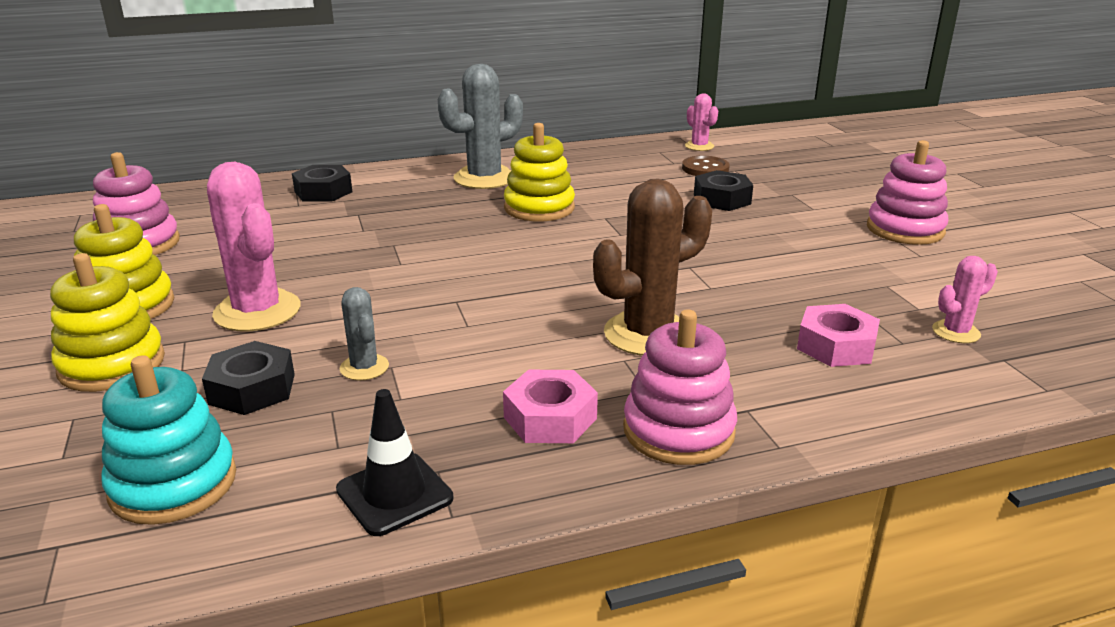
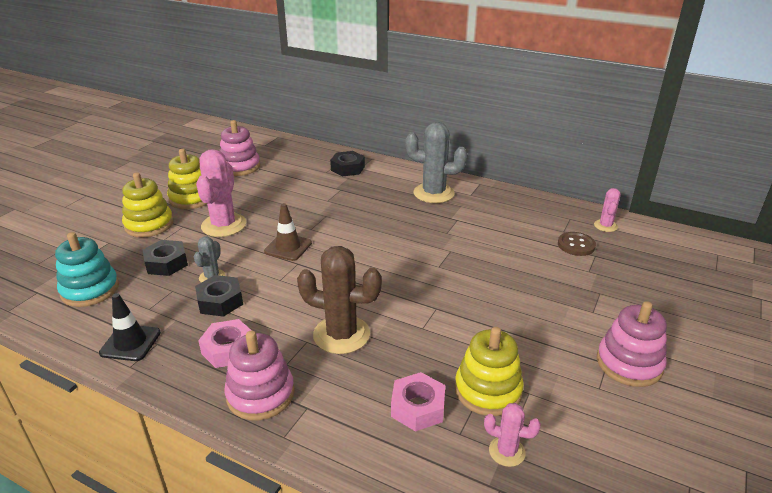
camera: 45 degrees right, 5 degrees up
yellow stacking toy [504,123,575,221] -> yellow stacking toy moved to [455,327,524,416]
black nut [694,170,753,211] -> black nut moved to [195,275,243,317]
none -> brown traffic cone [264,203,312,261]

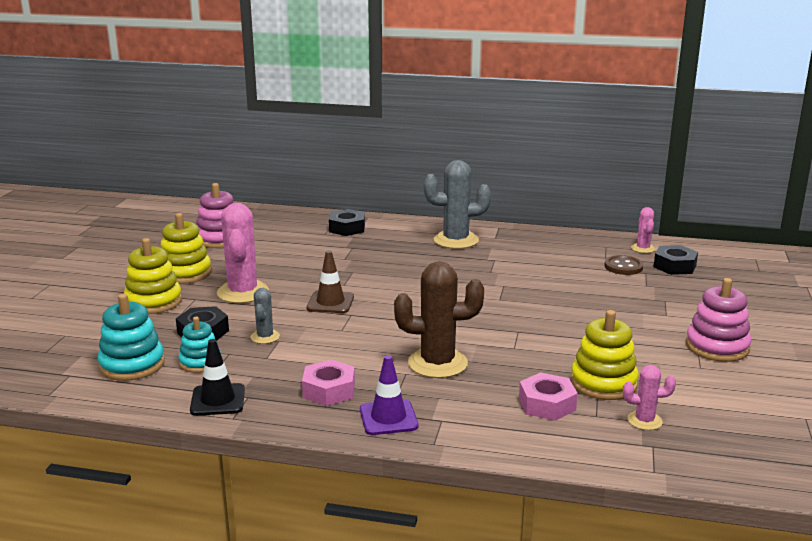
camera: 15 degrees left, 10 degrees down
black nut [195,275,243,317] -> black nut moved to [654,245,698,275]
pink stacking toy [224,331,295,420] -> purple traffic cone [360,355,418,435]
none -> turquoise stacking toy [179,317,221,373]

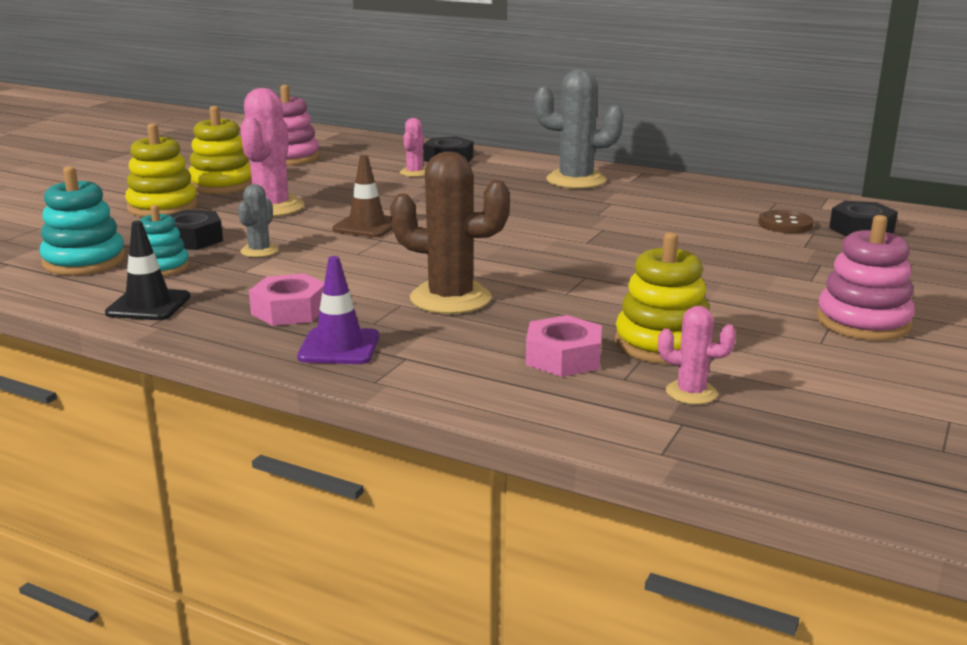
camera: 15 degrees right, 0 degrees up
pink cactus [631,207,655,253] -> pink cactus moved to [400,118,426,177]

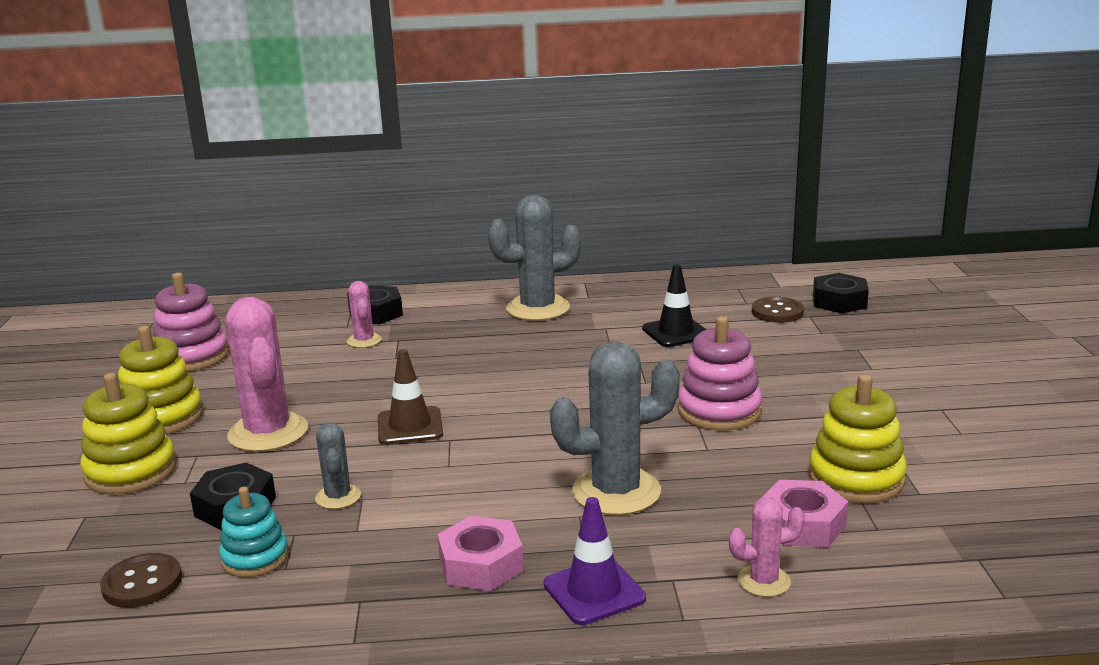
camera: 30 degrees left, 0 degrees up
turquoise stacking toy [40,166,126,275] -> brown button [100,553,182,608]
black traffic cone [105,221,191,320] -> black traffic cone moved to [642,264,707,347]
brown cactus [390,151,510,314] -> grey cactus [550,341,680,515]
pink cactus [658,306,736,405] -> pink cactus moved to [729,497,805,597]
pink stacking toy [817,215,915,341] -> pink stacking toy moved to [678,316,762,431]

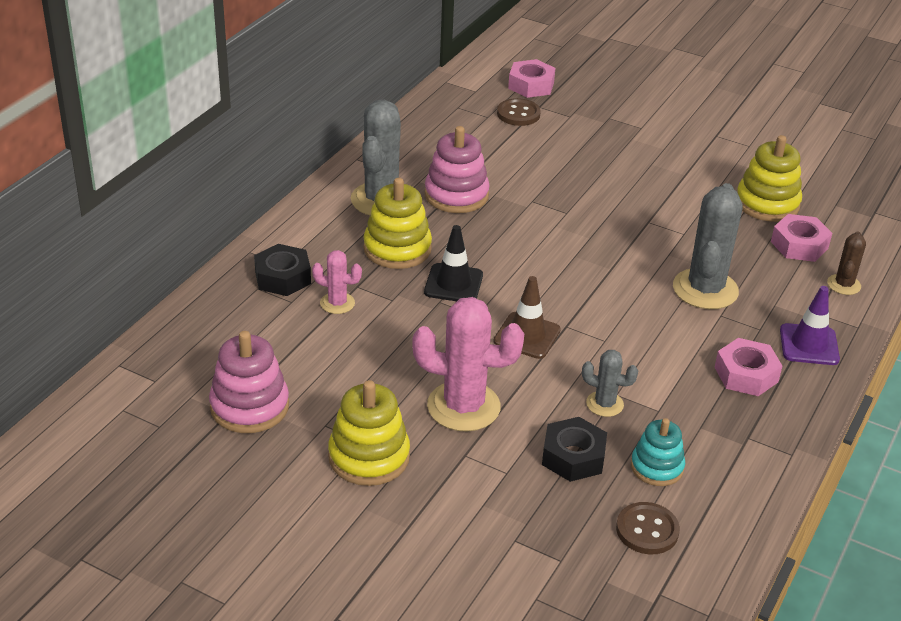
camera: 60 degrees left, 15 degrees up
yellow stacking toy [80,373,176,495] -> yellow stacking toy moved to [363,178,432,269]
black traffic cone [642,264,707,347] -> black traffic cone moved to [424,225,483,301]
pink stacking toy [678,316,762,431] -> pink stacking toy moved to [424,126,490,213]
pink cactus [729,497,805,597] -> brown cactus [827,232,866,295]
black nut [813,273,869,313] -> pink nut [508,59,556,98]

